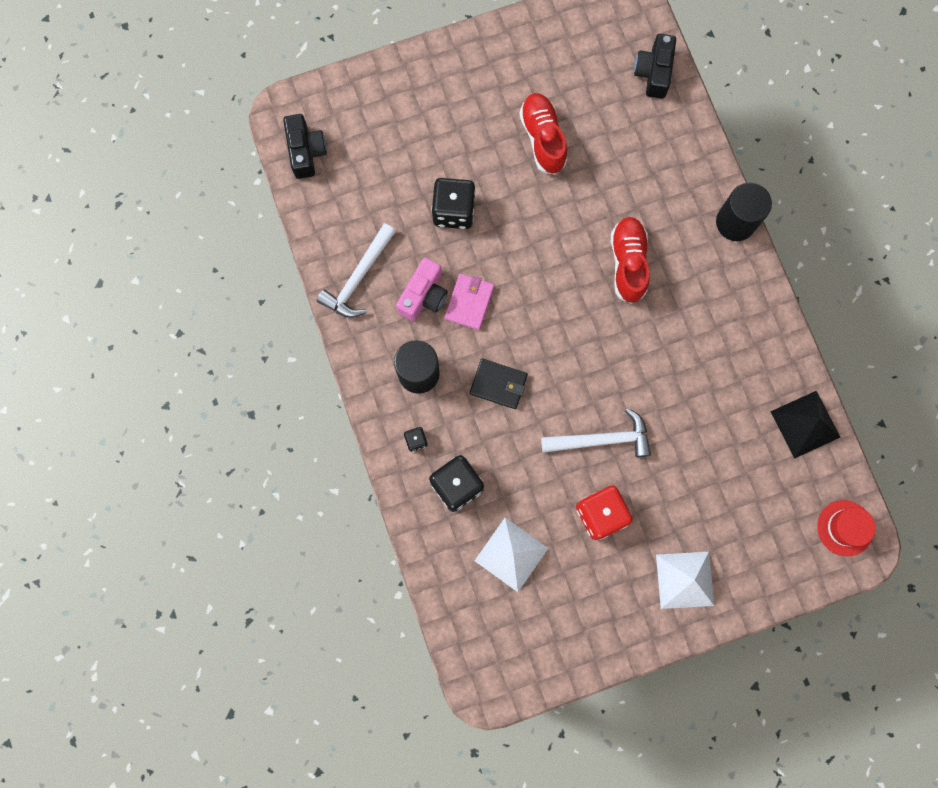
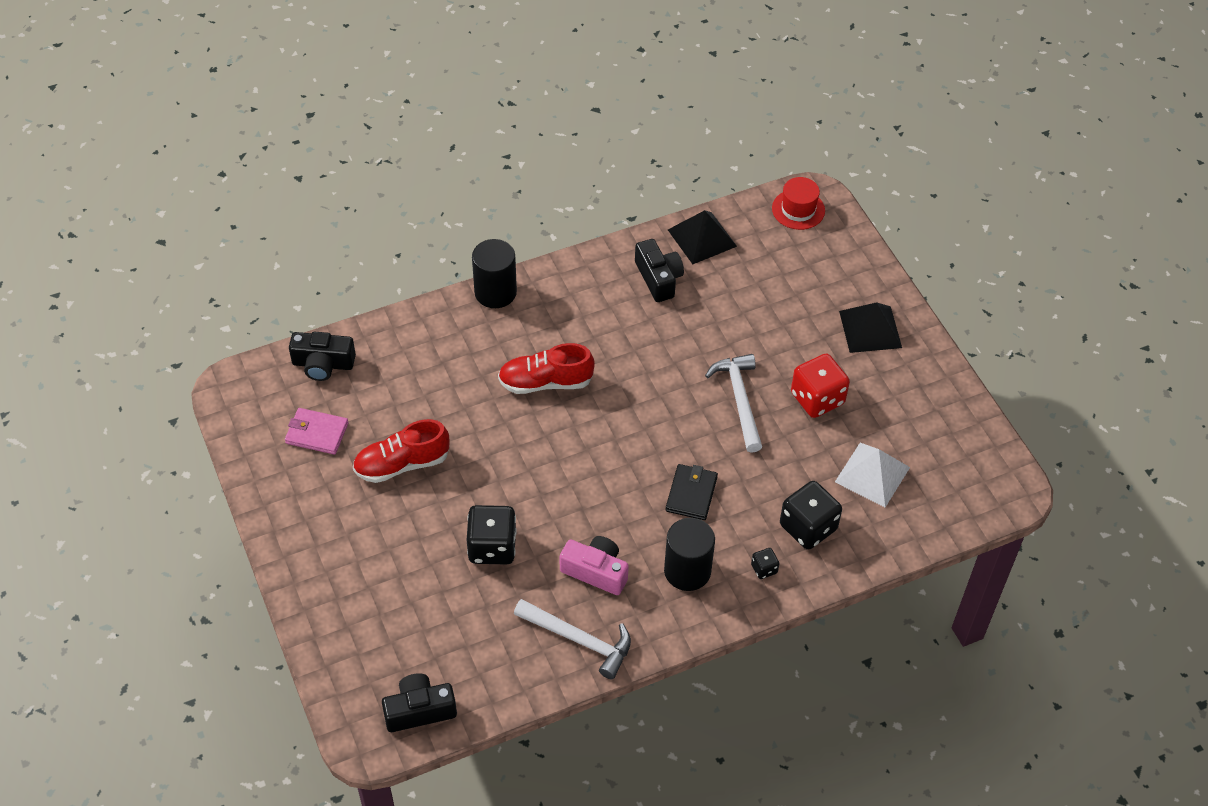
camera: 95 degrees left, 25 degrees down
pink wallet [444,274,494,330] -> pink wallet moved to [285,408,349,454]
white pyramid [656,552,714,609] -> black pyramid [839,302,902,353]
none -> black camera [635,239,684,302]

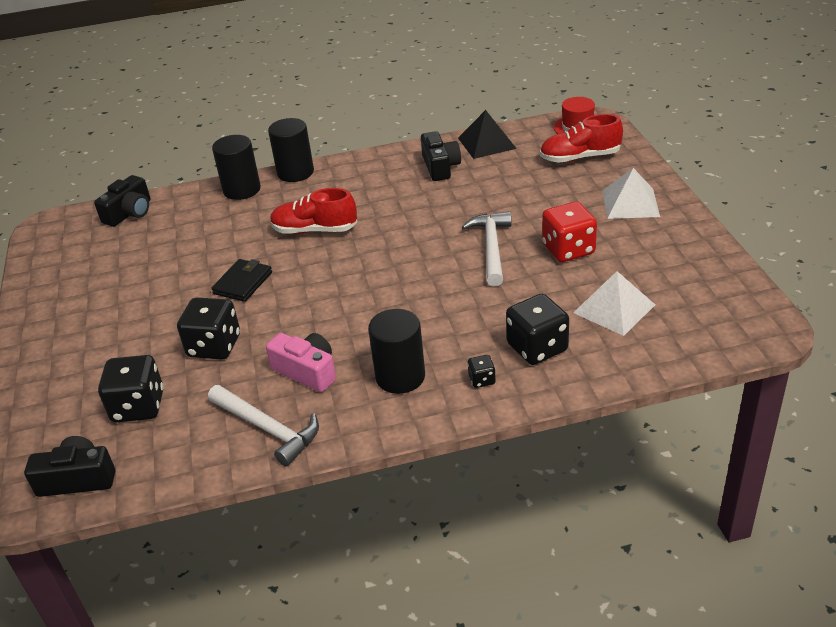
camera: 15 degrees right, 15 degrees down
pink wallet [285,408,349,454] -> none
black camera [289,332,356,381] -> black camera turned 75 degrees counterclockwise [94,175,151,227]
red shoe [353,419,449,483] -> red shoe moved to [540,114,623,163]
black wallet [666,464,718,520] -> black wallet moved to [211,259,272,302]
black pyramid [839,302,902,353] -> white pyramid [602,168,660,219]
none -> black dice [98,355,163,422]
none -> black cylinder [212,135,261,200]

